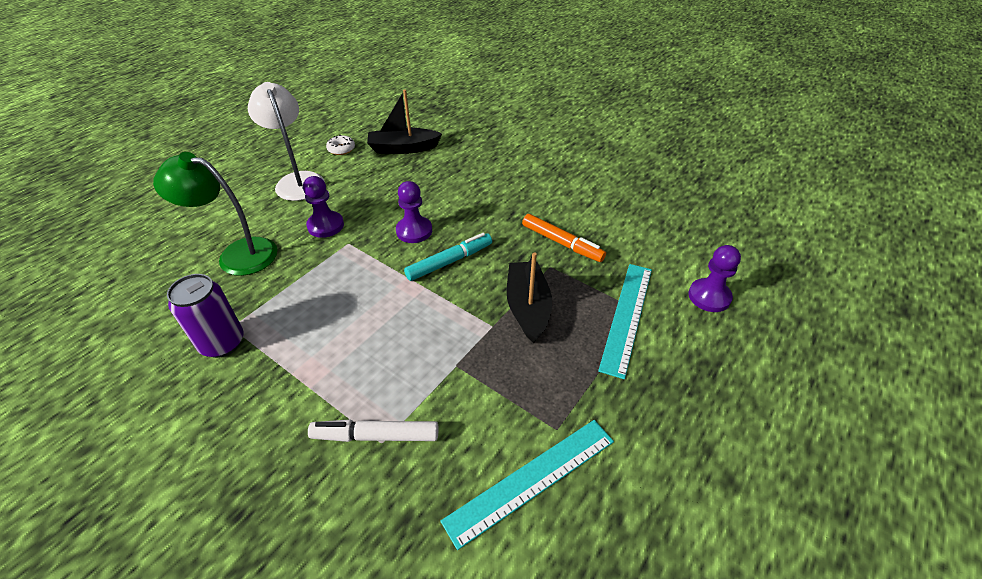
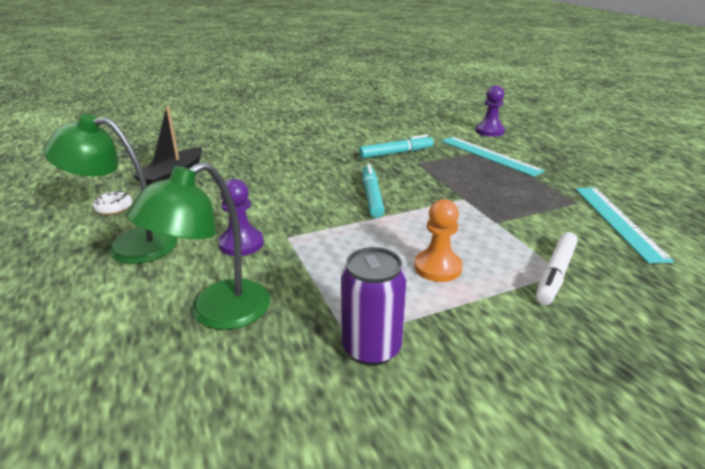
camera: 60 degrees left, 15 degrees down
white lamp [248,82,325,201] -> green lamp [43,114,178,264]
purple pawn [396,181,432,243] -> none
black boat [507,252,552,343] -> none
orange marker [522,214,606,262] -> turquoise marker [359,135,434,159]
none -> orange pawn [414,199,463,282]

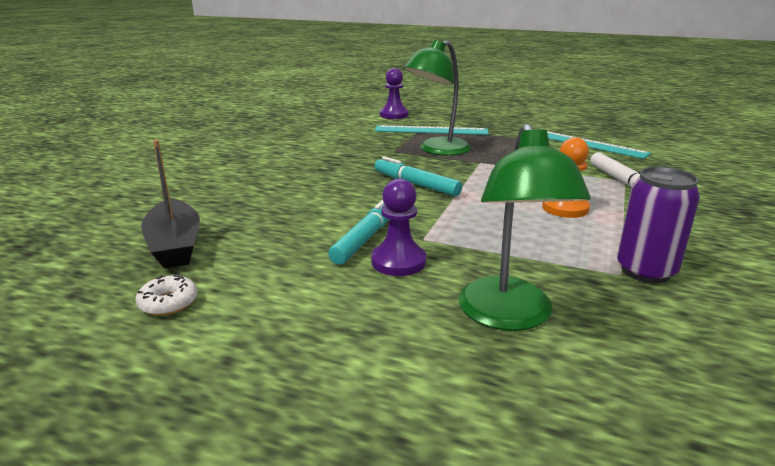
camera: 45 degrees left, 5 degrees down
green lamp [43,114,178,264] -> green lamp moved to [404,40,471,156]
turquoise marker [359,135,434,159] -> turquoise marker moved to [328,200,389,265]

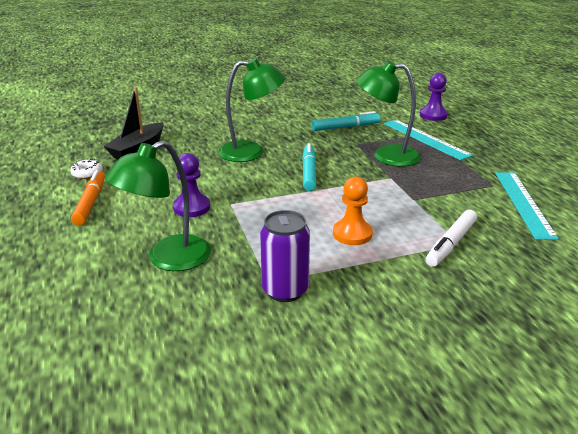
camera: 50 degrees right, 5 degrees up
turquoise marker [328,200,389,265] -> turquoise marker moved to [311,111,381,131]
none -> orange marker [71,170,105,226]
none -> green lamp [218,58,285,162]

